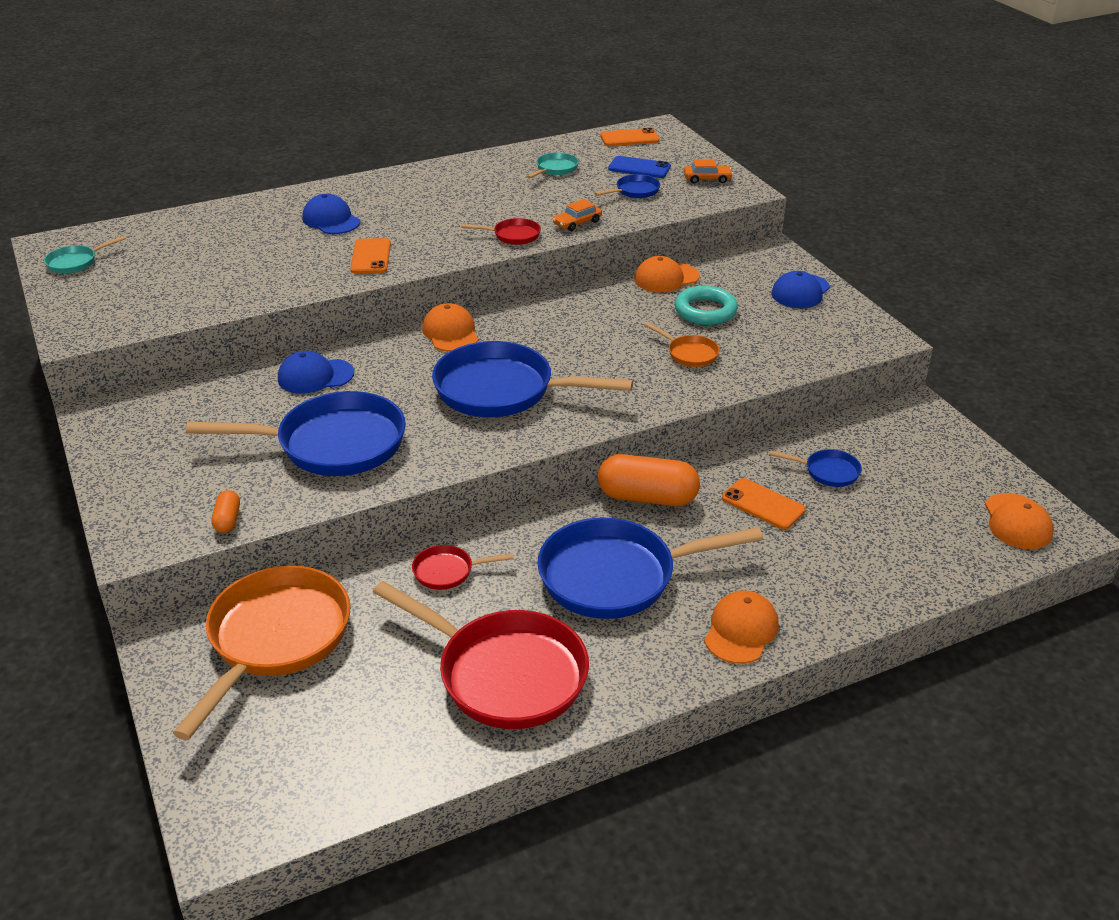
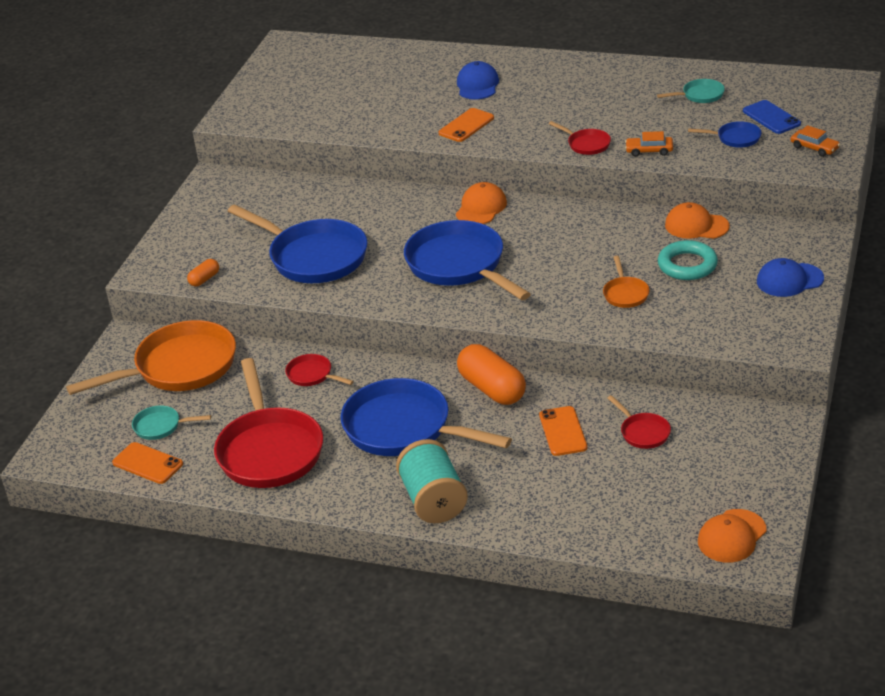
camera: 45 degrees right, 0 degrees up
turquoise pan [44,236,126,274] -> turquoise pan moved to [132,406,211,440]
blue cap [278,351,354,394] -> none
orange phone [600,128,660,146] -> orange phone moved to [112,442,183,484]
orange cap [704,591,779,664] -> turquoise spool [396,439,468,523]
blue pan [769,449,862,487] -> red pan [607,395,671,449]

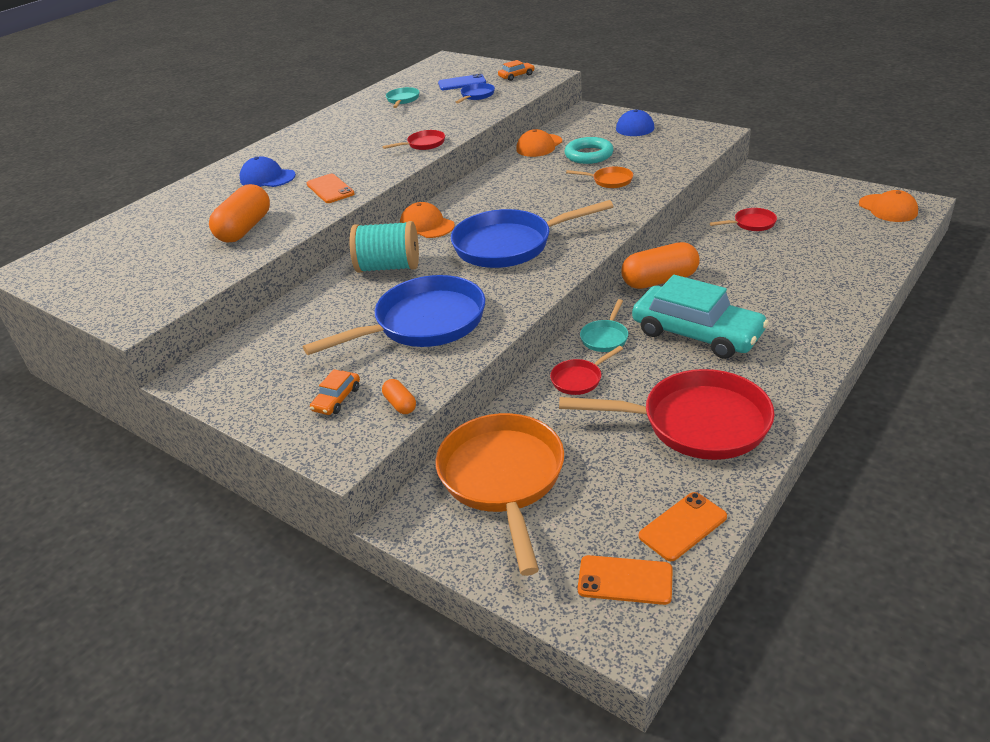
camera: 70 degrees left, 0 degrees up
turquoise pan [132,406,211,440] -> turquoise pan moved to [580,299,628,352]
blue pan [340,378,512,456] -> turquoise car [632,275,769,359]
turquoise spool [396,439,468,523] -> turquoise spool moved to [350,221,419,273]
orange phone [539,406,587,456] -> orange phone moved to [578,555,673,605]
orange car [625,131,673,156] -> orange car moved to [310,369,360,415]
none -> orange capsule [209,184,270,243]

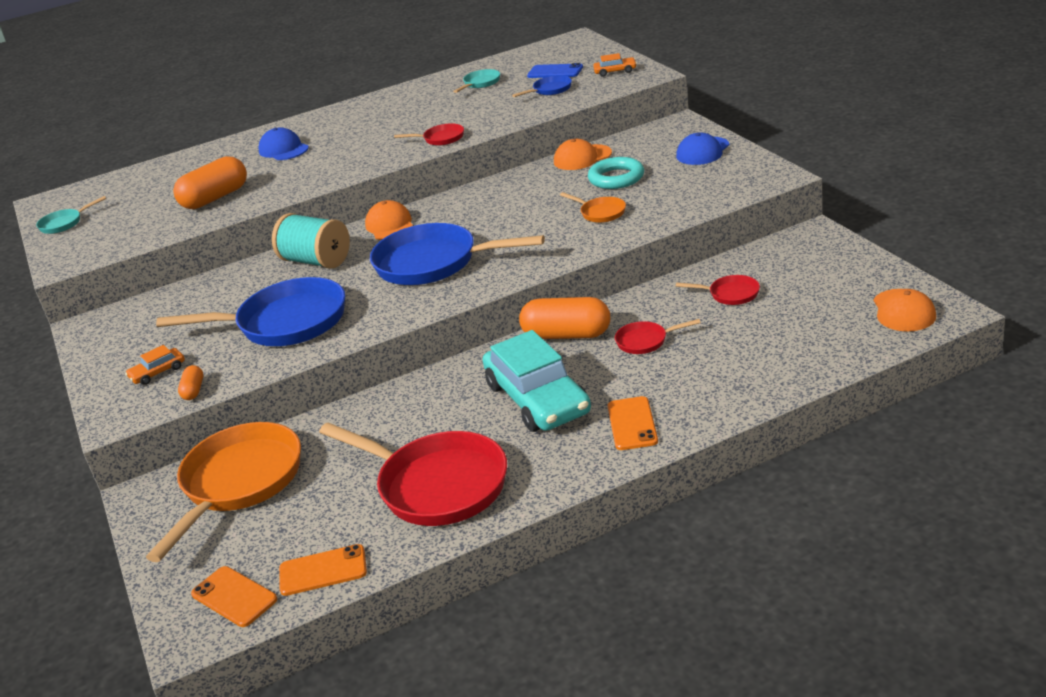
camera: 30 degrees right, 5 degrees down
orange phone [307,174,355,203] -> orange phone moved to [607,396,658,450]
red pan [550,346,623,395] -> red pan moved to [615,319,701,354]
turquoise pan [580,299,628,352] -> turquoise pan moved to [36,196,106,234]

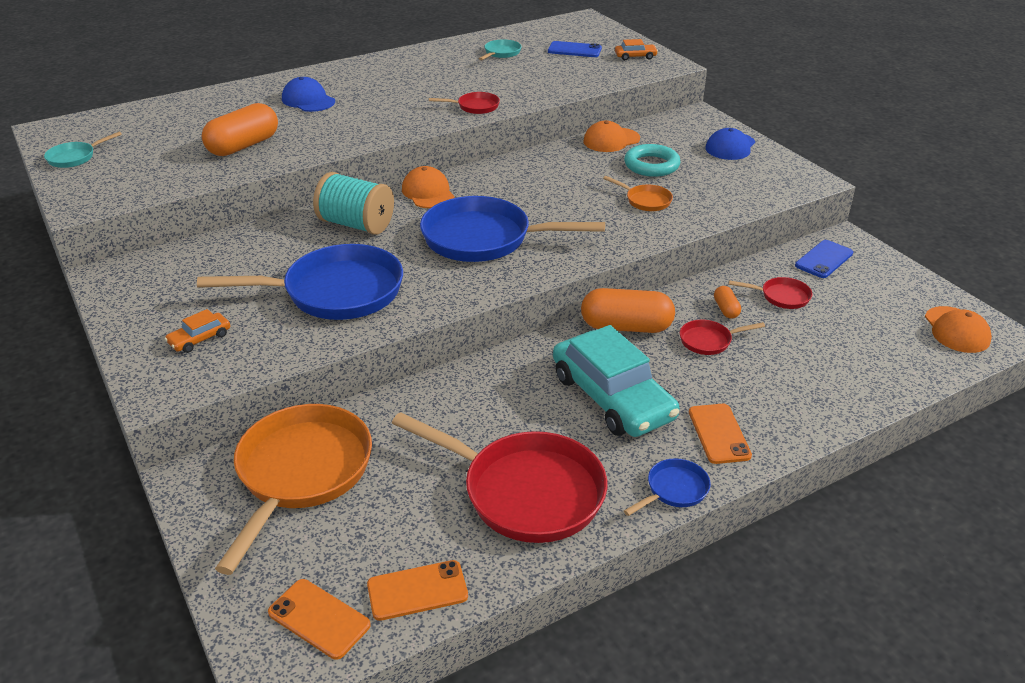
camera: 10 degrees left, 5 degrees up
orange capsule [178,365,203,400] -> orange capsule moved to [714,286,741,319]
blue pan [512,75,572,97] -> blue pan moved to [624,458,711,516]
none -> blue phone [795,240,853,278]

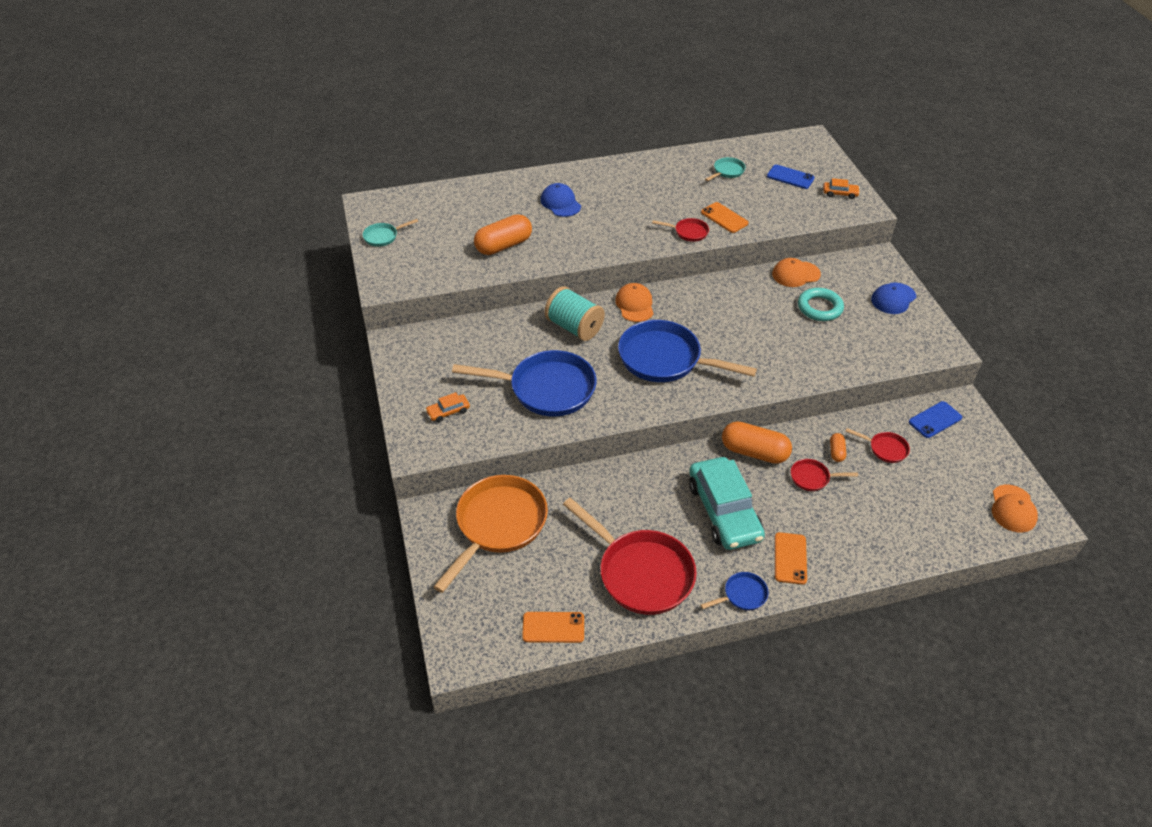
camera: 15 degrees right, 10 degrees up
orange phone [268,579,371,660] -> orange phone moved to [701,202,749,233]
orange pan [603,176,673,211] -> none

